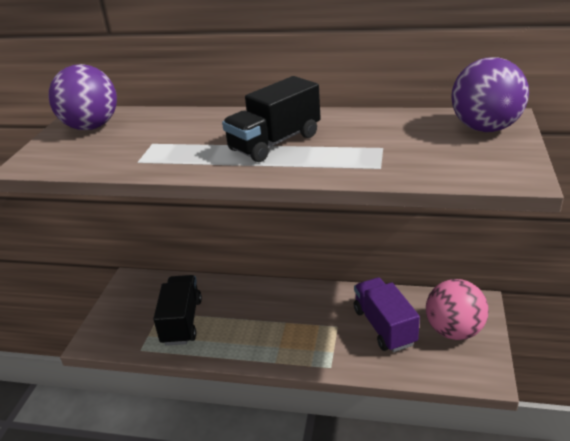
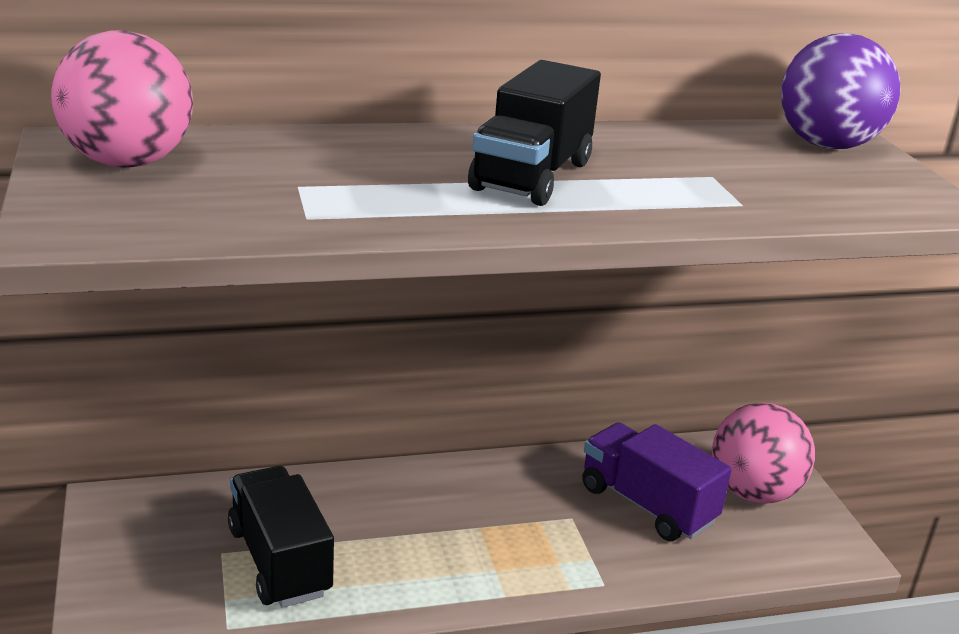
camera: 30 degrees left, 5 degrees down
purple ball [49,64,117,130] -> pink ball [51,30,193,168]

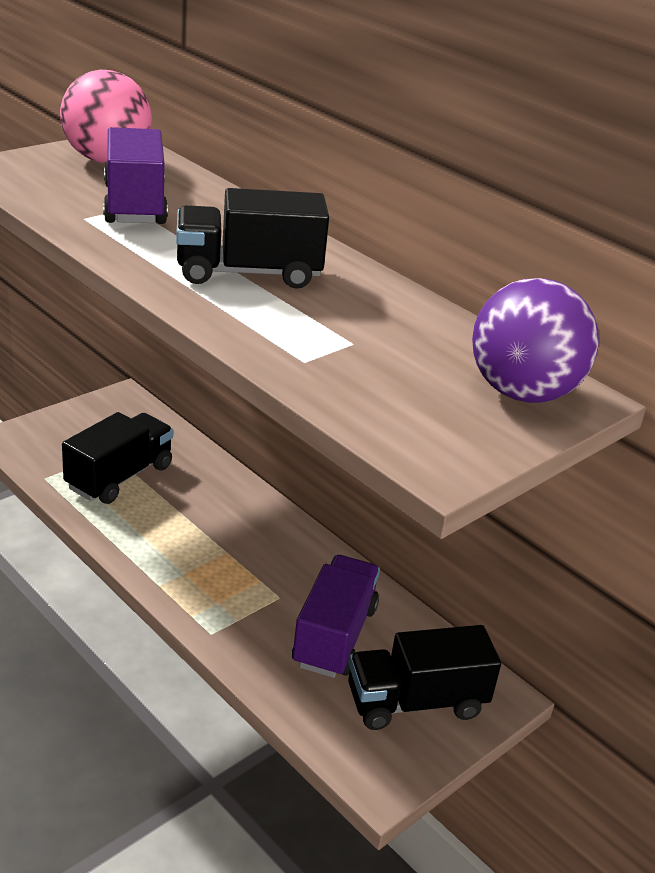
camera: 60 degrees right, 5 degrees up
pink ball [712,403,815,504] -> black truck [348,625,501,730]
none -> purple truck [103,127,168,224]

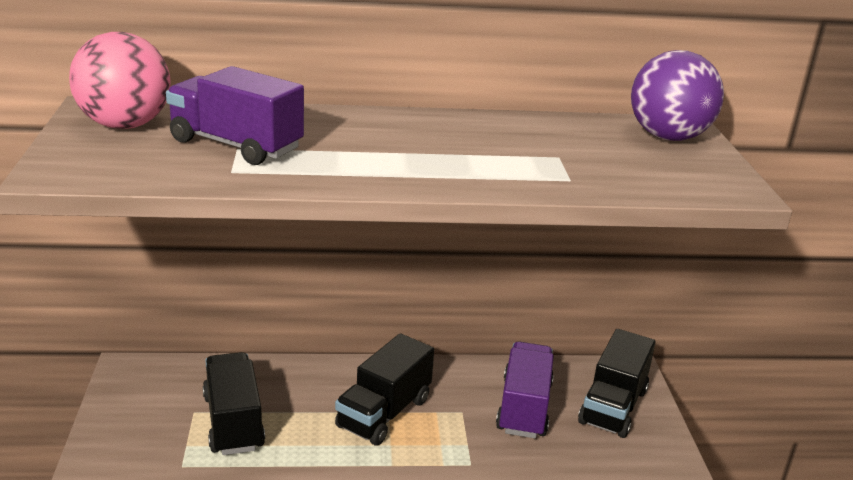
camera: 50 degrees left, 5 degrees down
black truck [176,188,329,289] -> black truck moved to [335,333,434,445]
purple truck [292,555,380,678] -> purple truck turned 45 degrees clockwise [496,341,554,438]

